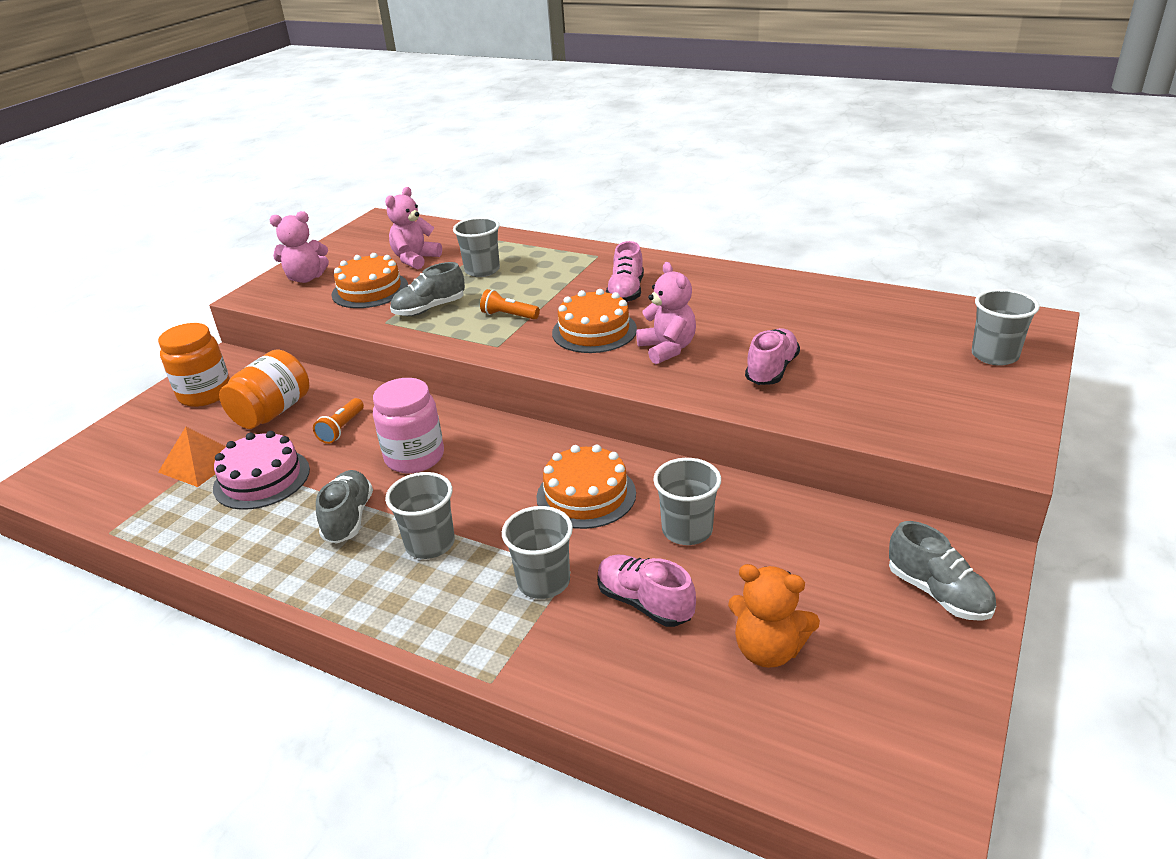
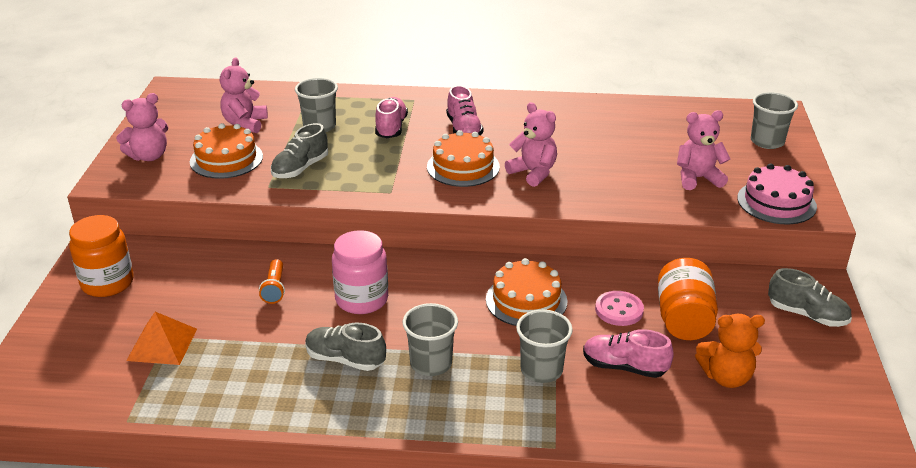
camera: 25 degrees left, 0 degrees up
pink cake [213,431,310,510] -> pink cake moved to [737,163,817,224]
orange jar [219,350,309,429] -> orange jar moved to [658,258,718,340]
grey shoe [316,470,373,544] -> grey shoe turned 45 degrees counterclockwise [305,323,386,371]
orange flashlight [480,289,540,320] -> none
grey cup [653,458,721,545] -> pink button [595,291,644,326]
pink shoe [745,328,800,385] -> pink shoe moved to [375,97,408,138]
none -> pink teddy bear [677,110,730,190]

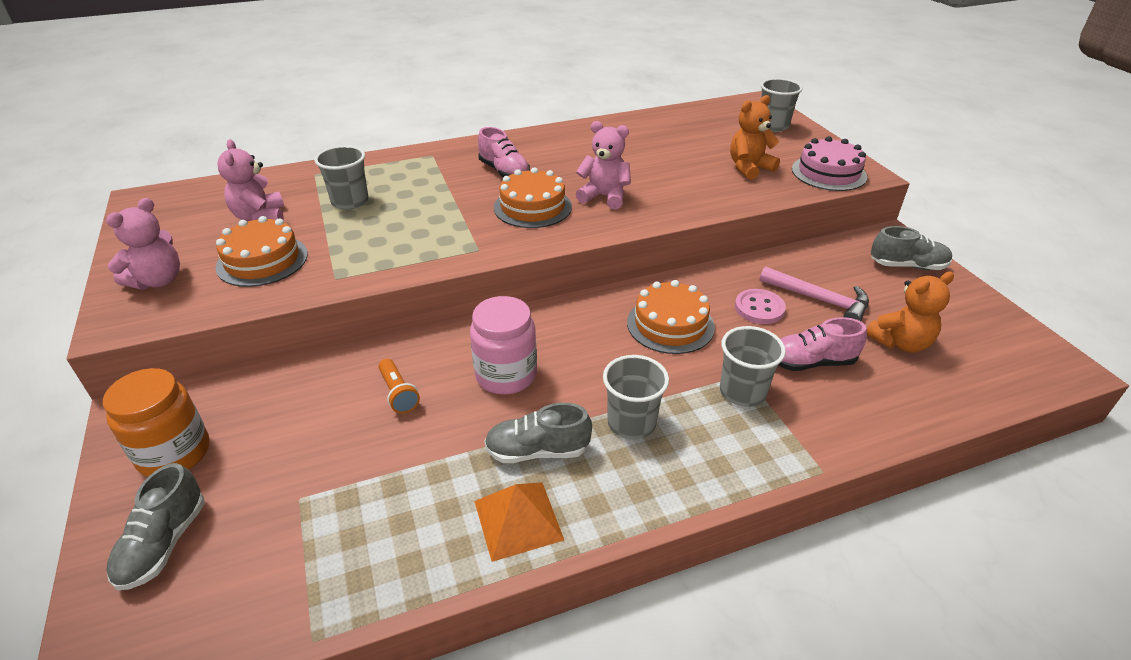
camera: 25 degrees left, 5 degrees up
orange pyramid [126,312,197,365] -> orange pyramid moved to [474,483,564,562]
grey shoe [271,123,328,178] -> grey shoe moved to [107,463,205,591]
pink shoe [375,97,408,138] -> none
orange jar [658,258,718,340] -> pink hammer [760,266,869,321]
pink teddy bear [677,110,730,190] -> orange teddy bear [730,95,780,180]

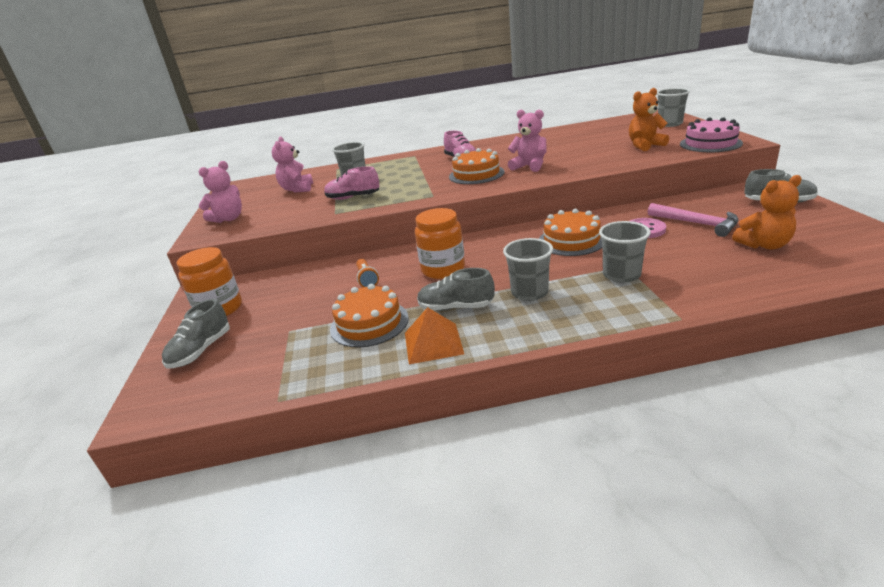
camera: 15 degrees right, 10 degrees down
orange cake [216,216,308,287] -> orange cake moved to [330,284,409,347]
pink jar [470,296,537,395] -> orange jar [415,208,465,279]
pink shoe [779,317,867,371] -> pink shoe moved to [324,166,380,200]

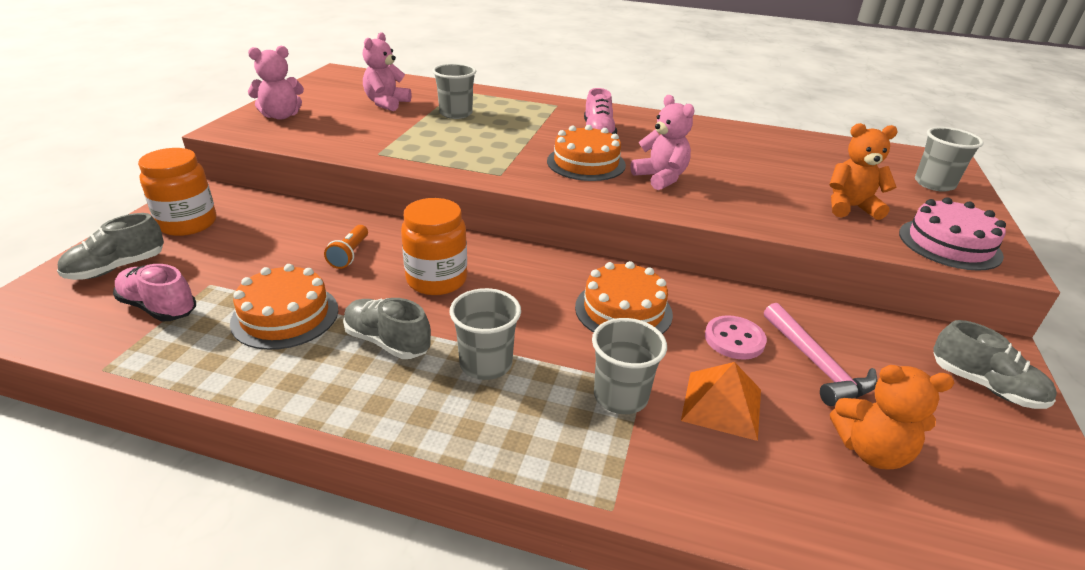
camera: 20 degrees right, 5 degrees up
pink shoe [324,166,380,200] -> pink shoe moved to [113,264,196,322]
orange pyramid [405,307,464,364] -> orange pyramid moved to [681,362,761,441]

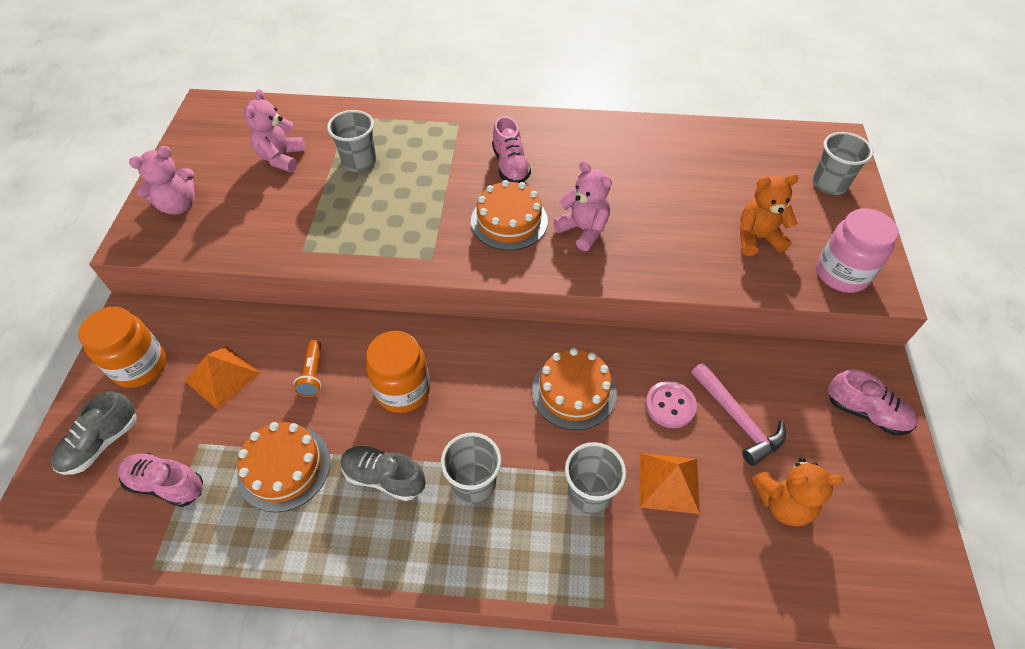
camera: 10 degrees left, 20 degrees up
pink cake [899,197,1006,271] -> pink jar [816,208,899,293]
grey shoe [933,320,1057,409] -> pink shoe [828,369,918,435]
none -> orange pyramid [185,346,260,410]

